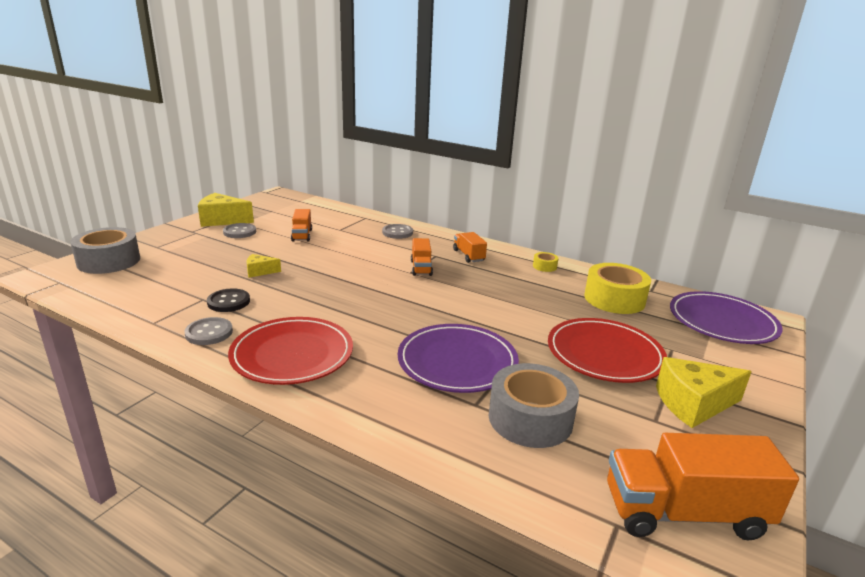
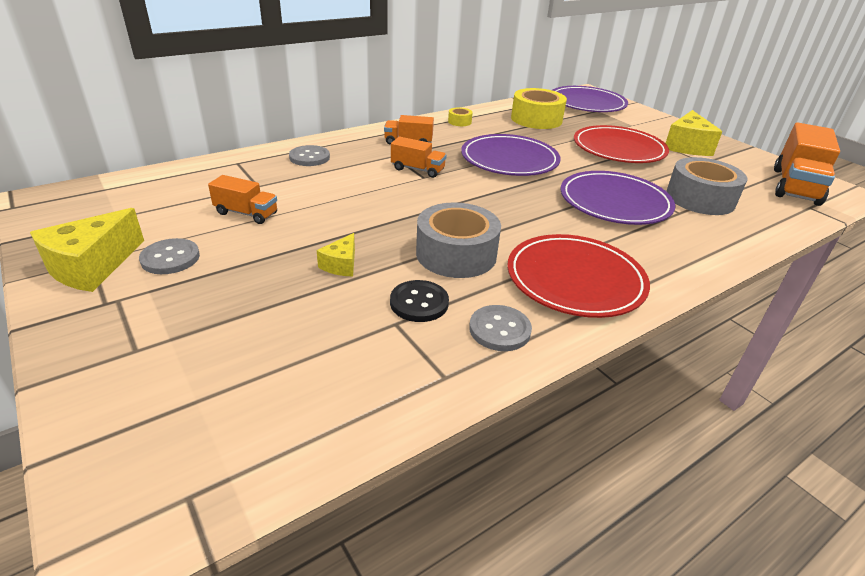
camera: 65 degrees left, 10 degrees up
grey tape [70,227,140,274] -> grey tape moved to [416,202,501,278]
none -> purple plate [461,134,561,176]

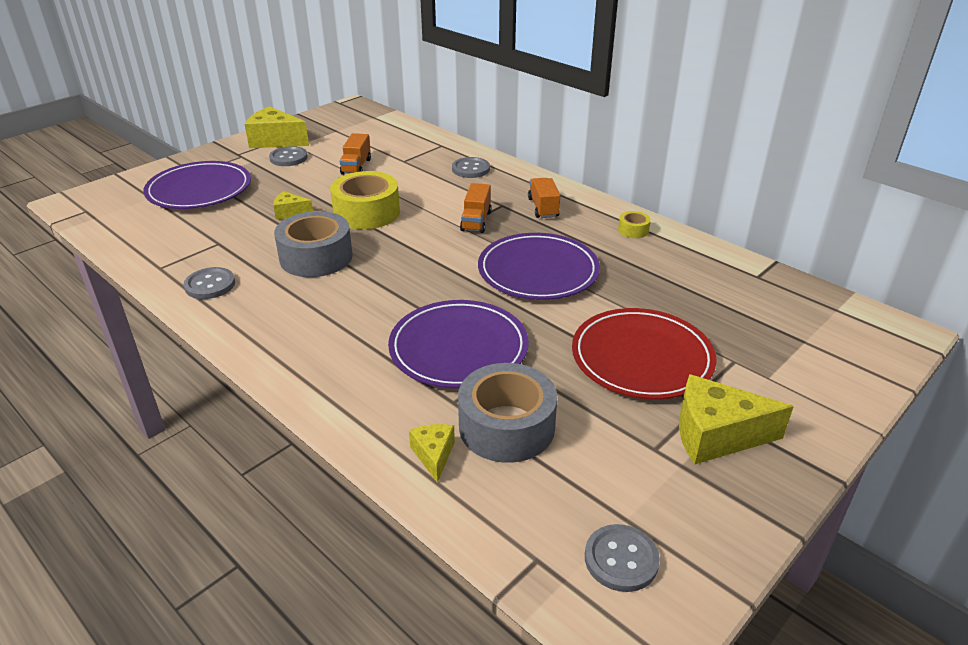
camera: 80 degrees right, 0 degrees up
black button [390,280,449,322] -> none
red plate [507,234,650,318] -> none
yellow tape [511,88,567,129] -> yellow tape moved to [330,171,400,229]
purple plate [552,86,628,112] -> purple plate moved to [143,161,251,209]
orange truck [774,122,840,206] -> grey button [585,524,660,592]
none -> yellow cheese [409,424,455,483]

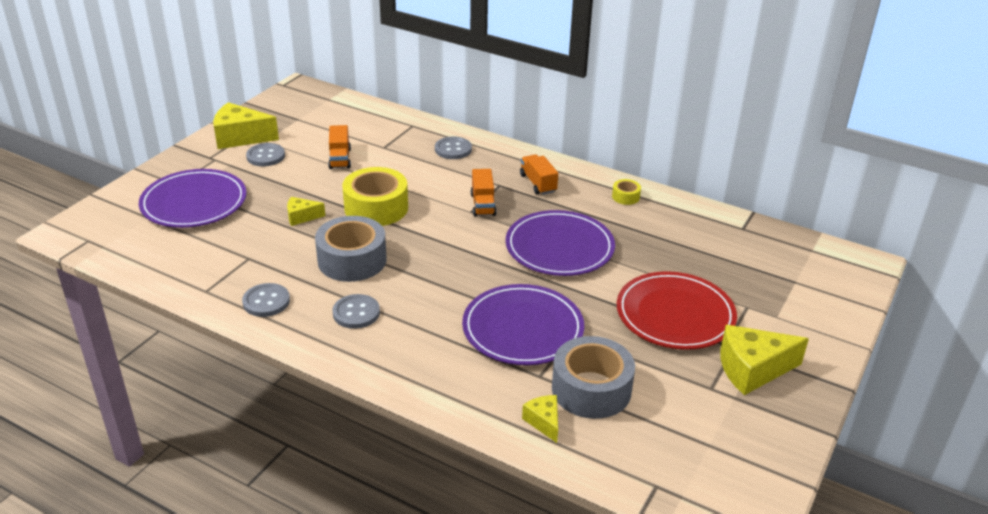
camera: 15 degrees left, 0 degrees up
grey button [585,524,660,592] -> grey button moved to [332,294,380,329]

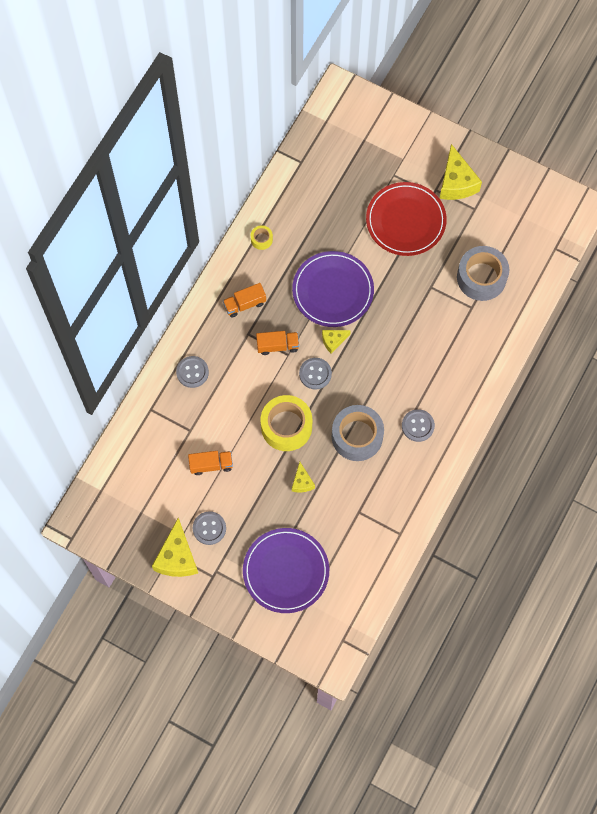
camera: 90 degrees left, 35 degrees up
grey button [242,283,290,317] -> grey button moved to [299,358,332,389]
purple plate [462,284,584,365] -> none
yellow cheese [522,395,558,443] -> yellow cheese moved to [322,330,351,354]

